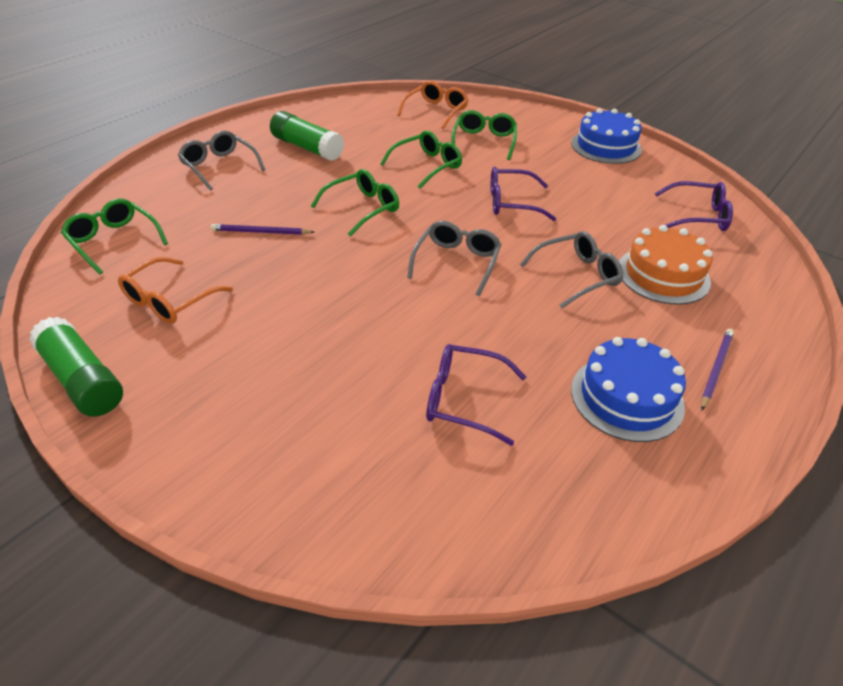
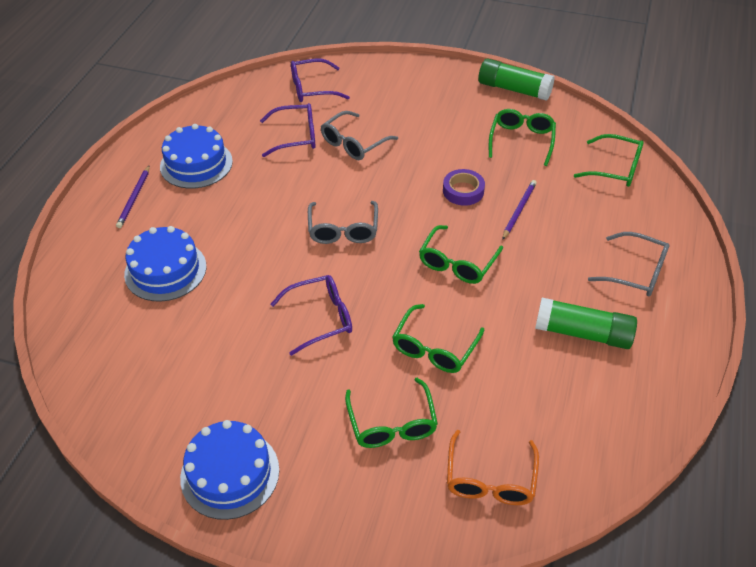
camera: 160 degrees right, 5 degrees up
orange glasses [118,257,233,324] -> green glasses [489,109,556,166]
purple pencil [211,224,314,235] -> purple pencil turned 45 degrees counterclockwise [502,180,536,240]
grey glasses [520,231,623,308] -> grey glasses moved to [321,111,398,160]
orange cake [619,225,713,305] -> blue cake [124,226,206,302]
purple glasses [654,181,733,231] -> purple glasses moved to [291,59,350,102]
none -> purple tape [443,169,485,206]

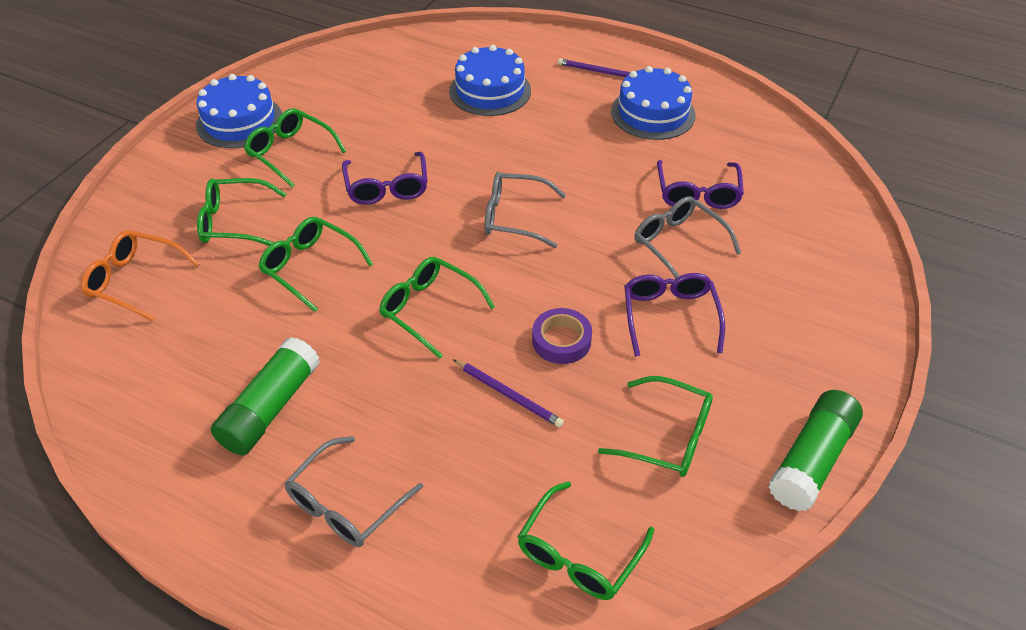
camera: 100 degrees right, 0 degrees up
purple glasses [291,59,350,102] -> purple glasses moved to [625,273,725,357]
none -> green glasses [244,108,346,188]

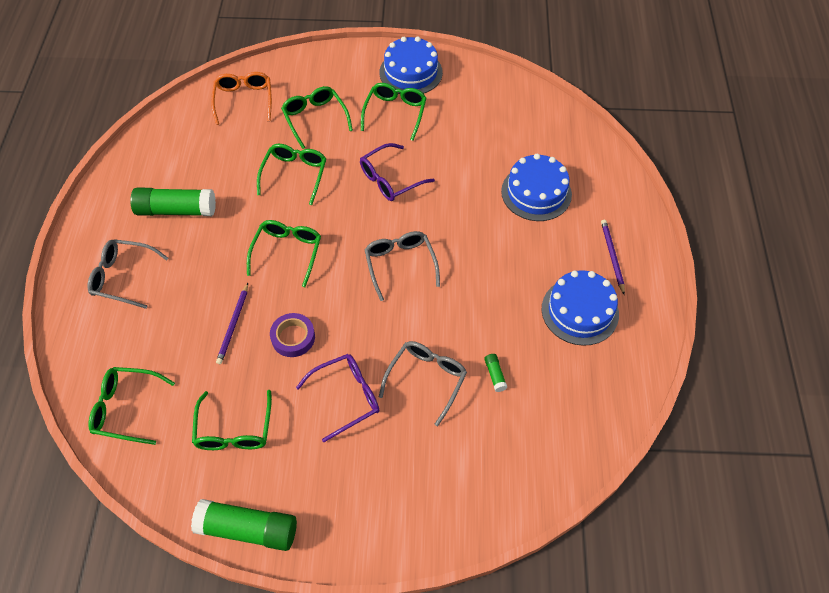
camera: 65 degrees right, 10 degrees up
purple glasses [657,160,744,209] -> green glue stick [484,354,507,392]

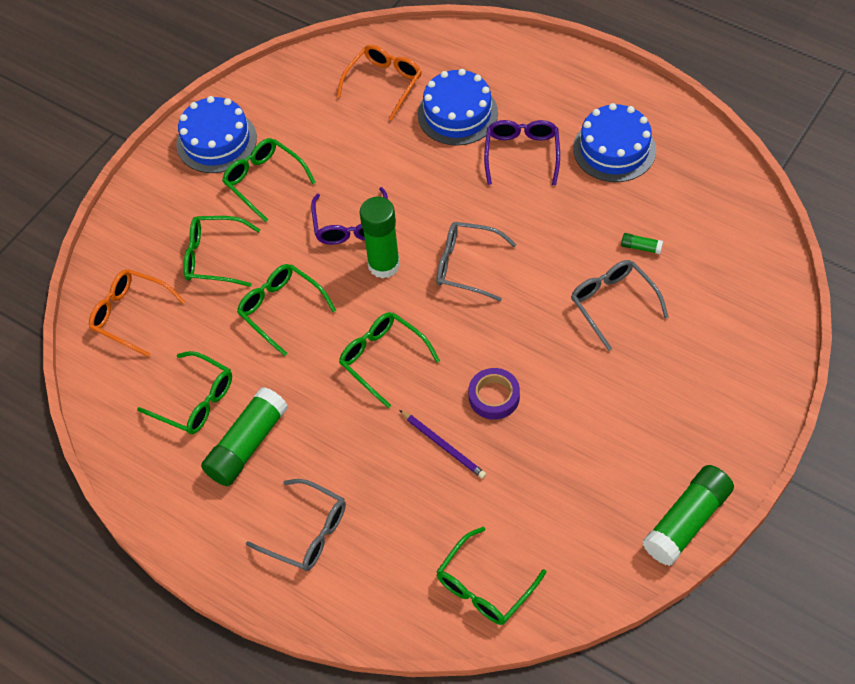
camera: 55 degrees left, 0 degrees up
grey glasses [87,239,168,309] -> grey glasses turned 105 degrees counterclockwise [246,479,346,571]
green glasses [192,390,272,450] -> green glasses moved to [137,351,232,434]
purple glasses [296,354,379,442] -> purple glasses moved to [484,120,560,185]
purple pencil [601,220,625,295] -> none
none -> orange glasses [337,45,422,120]
none -> green glue stick [360,197,400,279]

